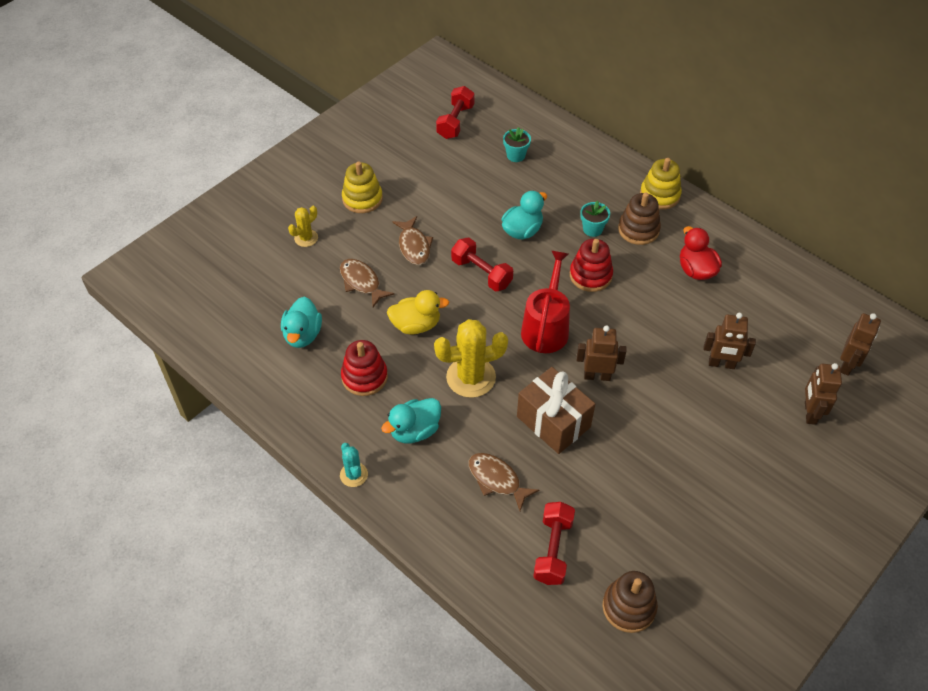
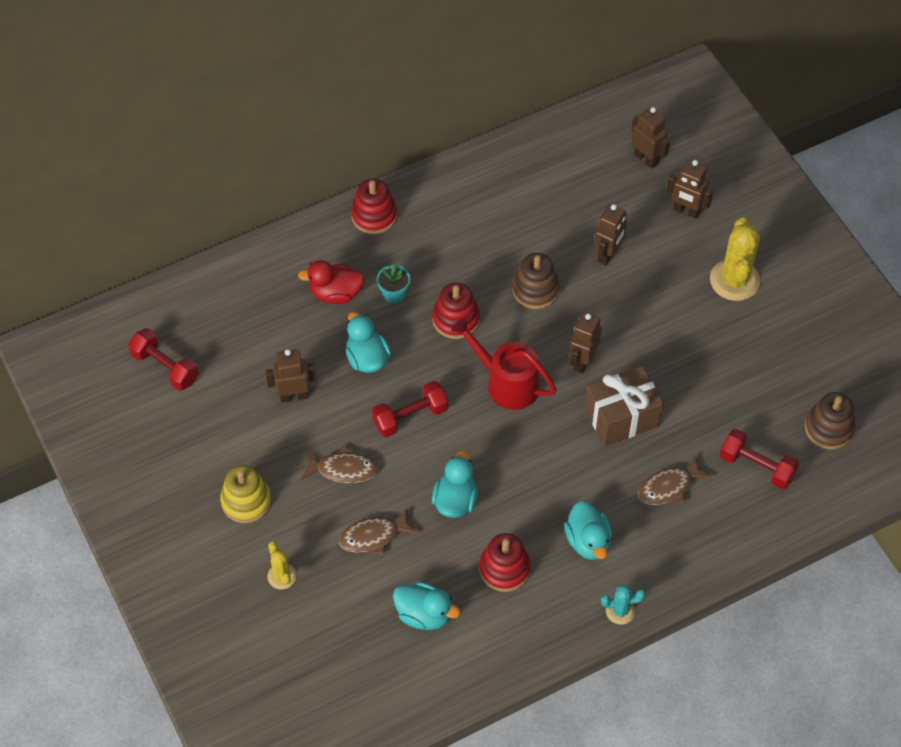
camera: 70 degrees left, 5 degrees up
yellow duck [387,290,449,335] -> turquoise duck [432,451,478,518]
yellow cactus [434,319,508,398] -> yellow cactus moved to [710,218,760,301]
turquoise flower pot [503,127,531,162] -> none
brown stacking toy [618,192,661,245] -> brown stacking toy moved to [512,253,559,309]
yellow stacking toy [640,158,682,210] -> red stacking toy [351,178,397,234]
red duck [680,226,722,280] -> red duck moved to [298,260,365,304]
none -> brown robot [265,349,317,402]

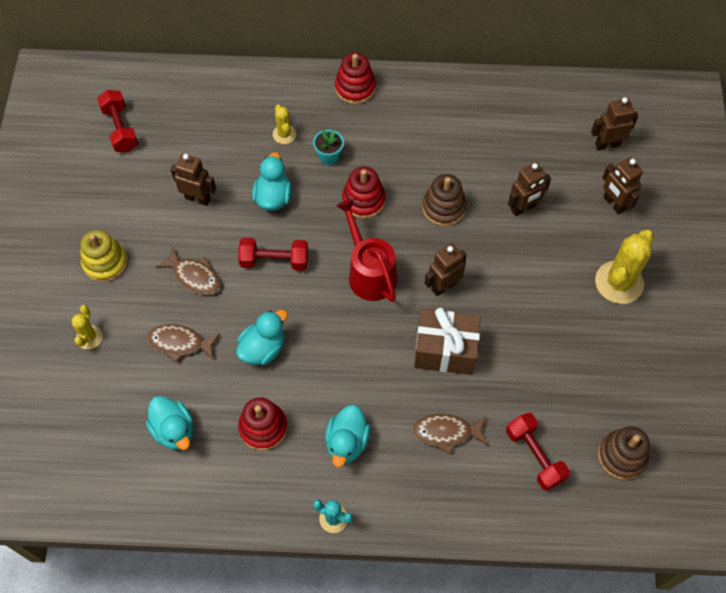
camera: 30 degrees right, 5 degrees up
red duck [298,260,365,304] -> yellow cactus [273,104,297,144]
brown robot [631,107,670,169] -> brown robot turned 90 degrees counterclockwise [591,97,638,151]

